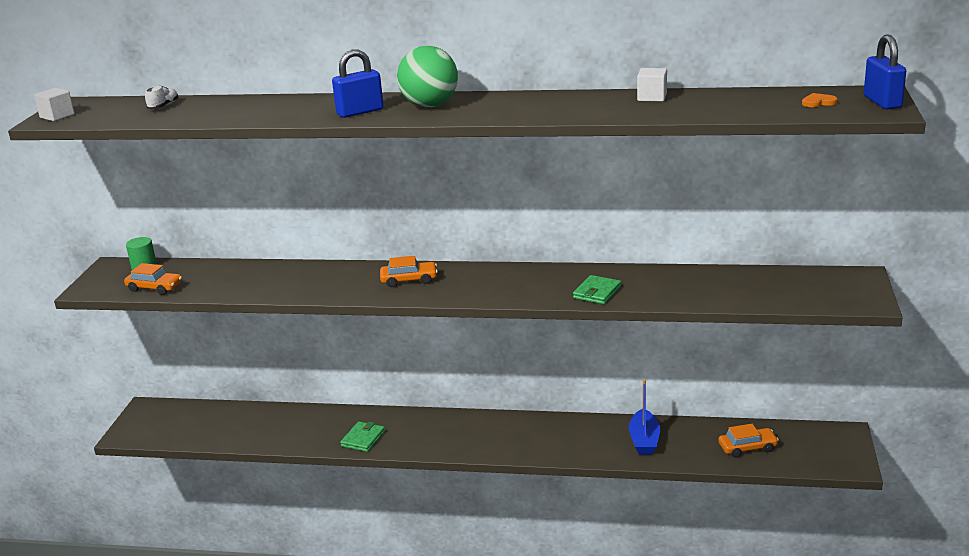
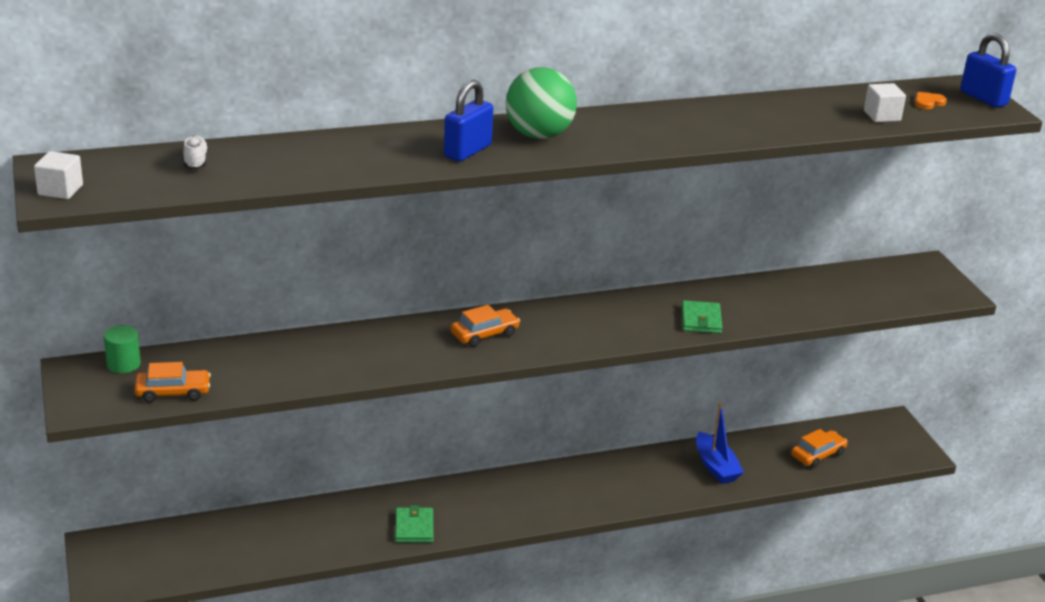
camera: 30 degrees left, 5 degrees up
white cube [637,68,667,102] -> white cube moved to [864,83,906,122]

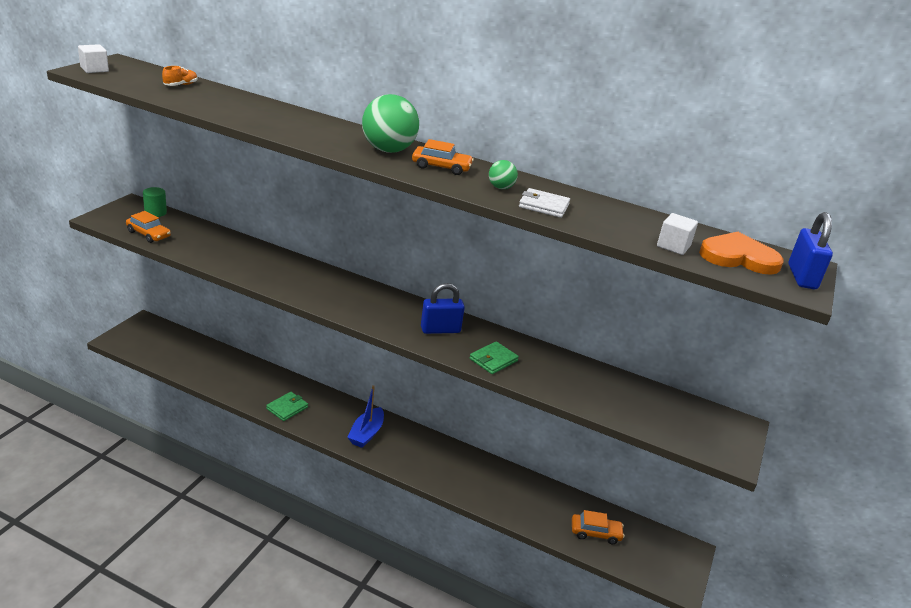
camera: 40 degrees right, 0 degrees up
white shoe [183,136,208,169] -> orange shoe [162,66,198,86]
blue padlock [444,80,493,162] -> blue padlock moved to [421,283,465,334]
orange car [451,305,520,347] -> orange car moved to [412,139,474,175]
blue boat [696,402,744,484] -> blue boat moved to [347,385,384,448]
orange heart [915,92,947,109] -> orange heart [699,232,783,275], size x2.24
none -> green ball [489,160,518,189]
none -> white wallet [519,188,570,218]

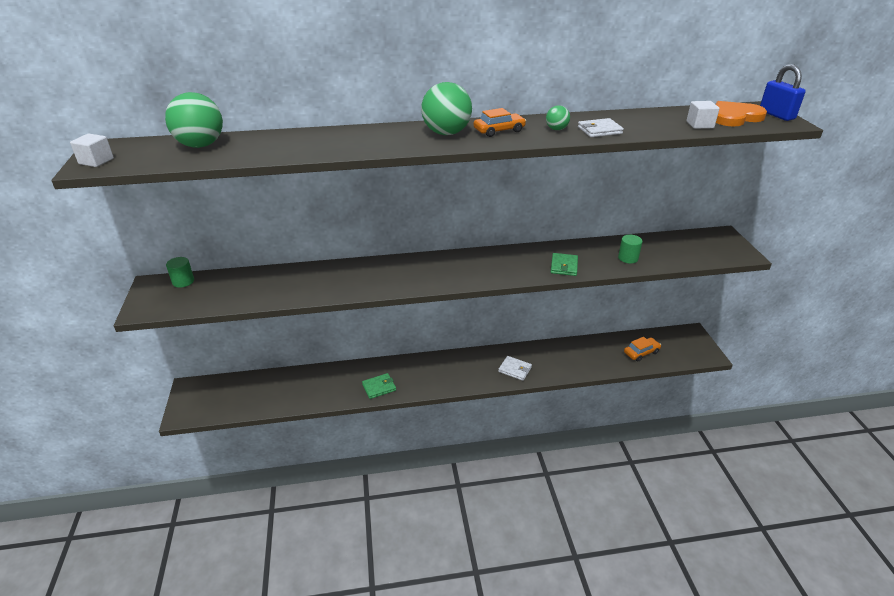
camera: 30 degrees left, 5 degrees up
orange car [126,211,171,243] -> none
orange shoe [162,66,198,86] -> green ball [165,92,223,148]
green wallet [266,392,308,421] -> green wallet turned 60 degrees clockwise [362,373,396,399]
blue boat [347,385,384,448] -> none
blue padlock [421,283,465,334] -> none
none -> white wallet [498,356,532,381]
none -> green cylinder [618,235,643,264]

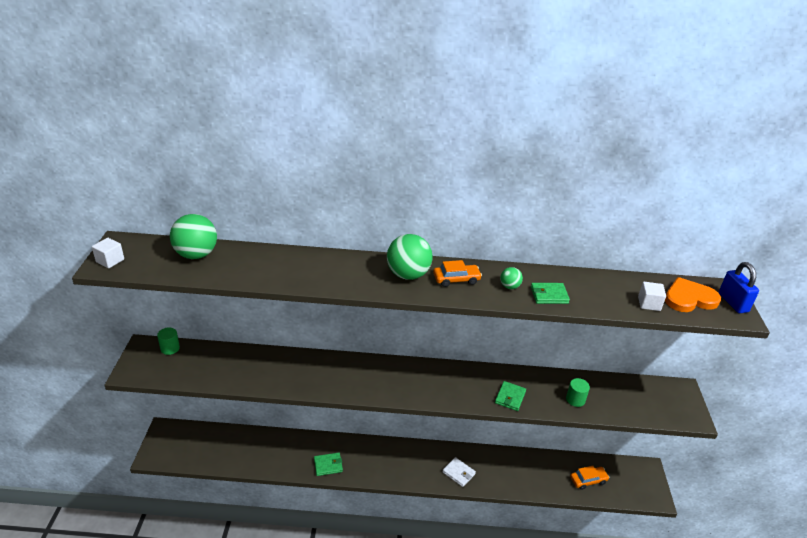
camera: 10 degrees right, 0 degrees up
white wallet [578,118,624,137] -> green wallet [531,283,570,304]

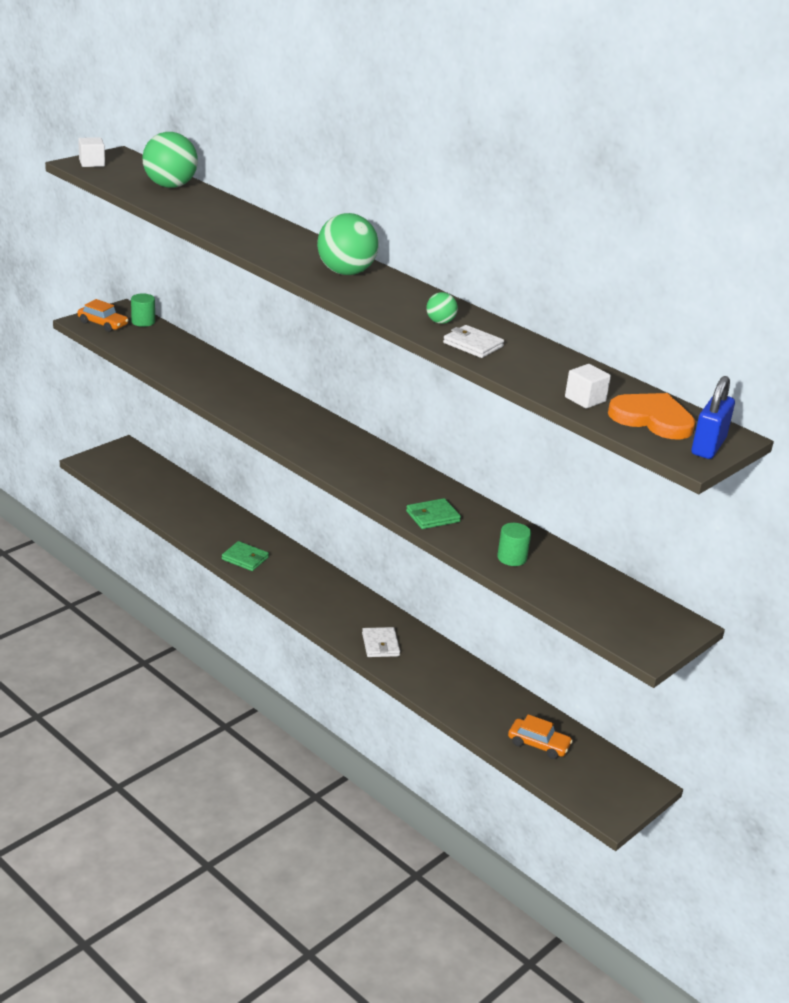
camera: 40 degrees right, 5 degrees down
orange car [433,260,482,287] -> orange car moved to [77,299,128,332]
green wallet [531,283,570,304] -> white wallet [443,325,504,358]

